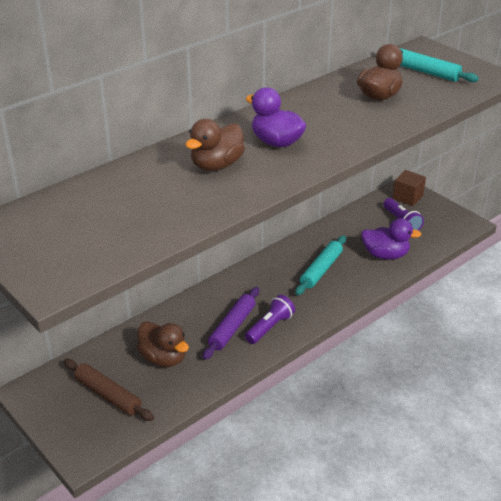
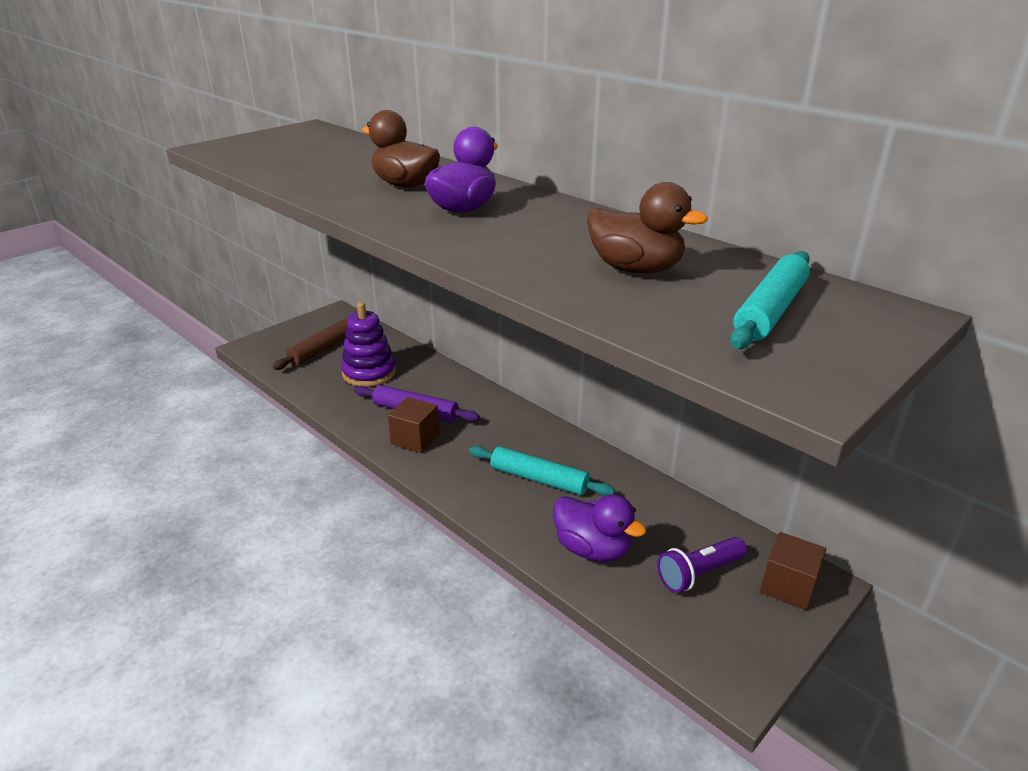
camera: 85 degrees right, 5 degrees down
brown duck [137,321,189,367] -> purple stacking toy [341,302,396,387]
purple flashlight [245,295,295,344] -> brown cube [388,397,440,453]
purple duck [361,218,422,260] -> purple duck turned 60 degrees counterclockwise [553,494,646,562]

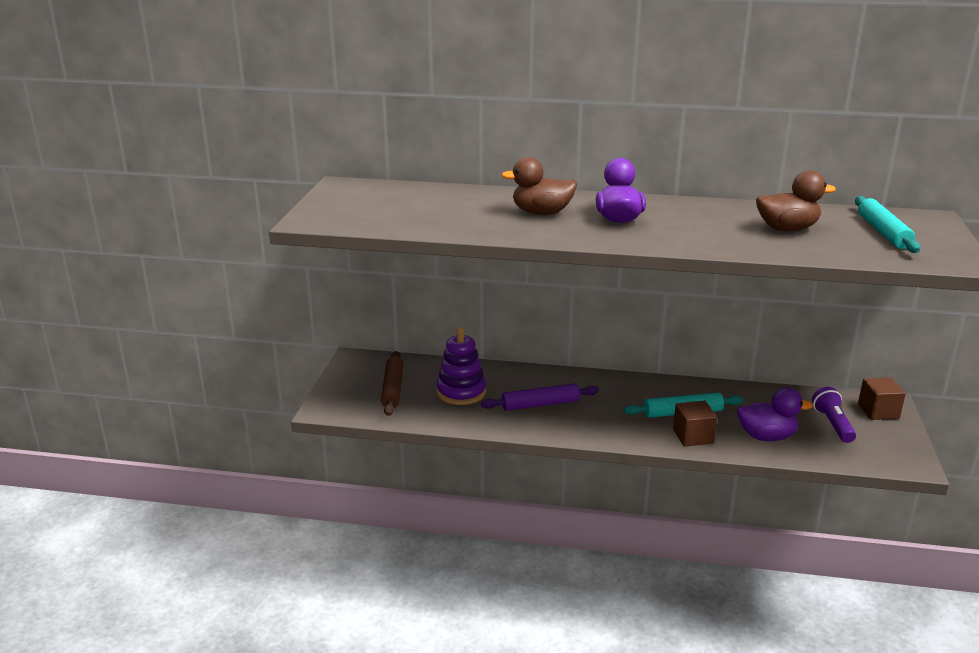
camera: 35 degrees left, 5 degrees down
brown cube [388,397,440,453] -> brown cube moved to [673,401,717,447]
purple flashlight [657,537,747,593] -> purple flashlight turned 150 degrees clockwise [812,387,856,443]

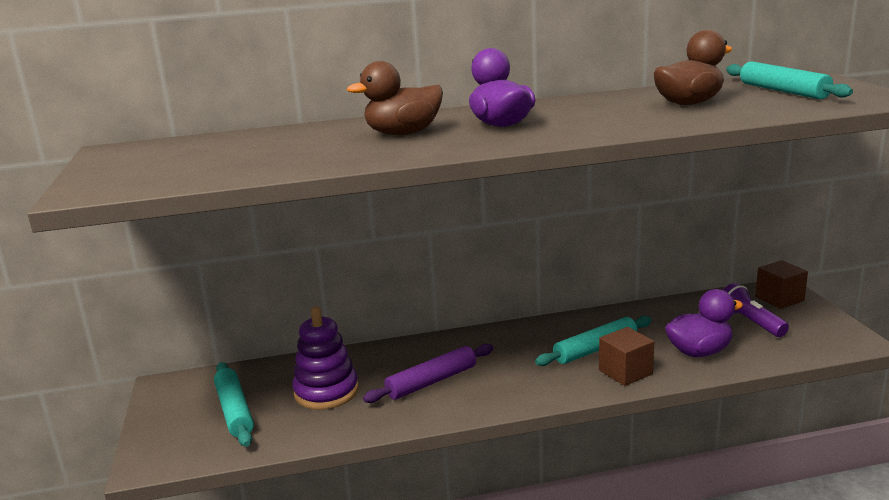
camera: 20 degrees left, 5 degrees down
brown rolling pin [381,351,404,416] -> turquoise rolling pin [214,362,254,447]

